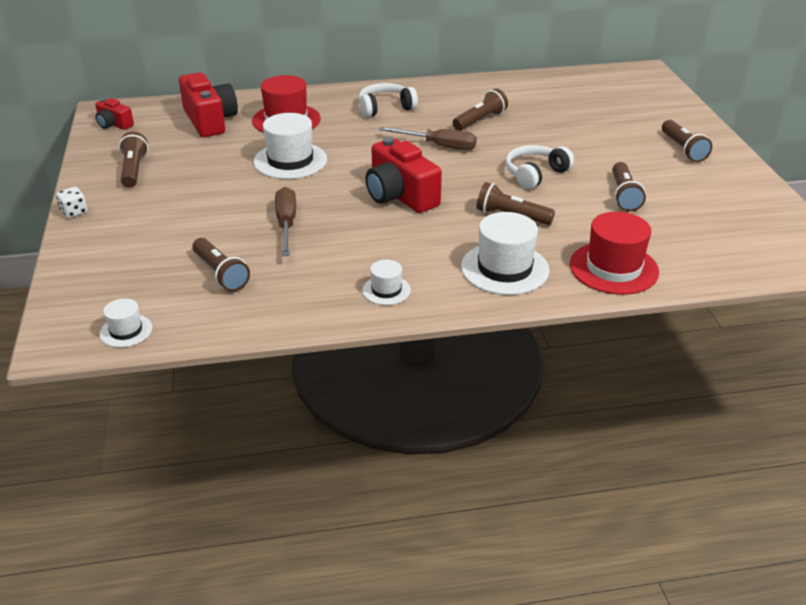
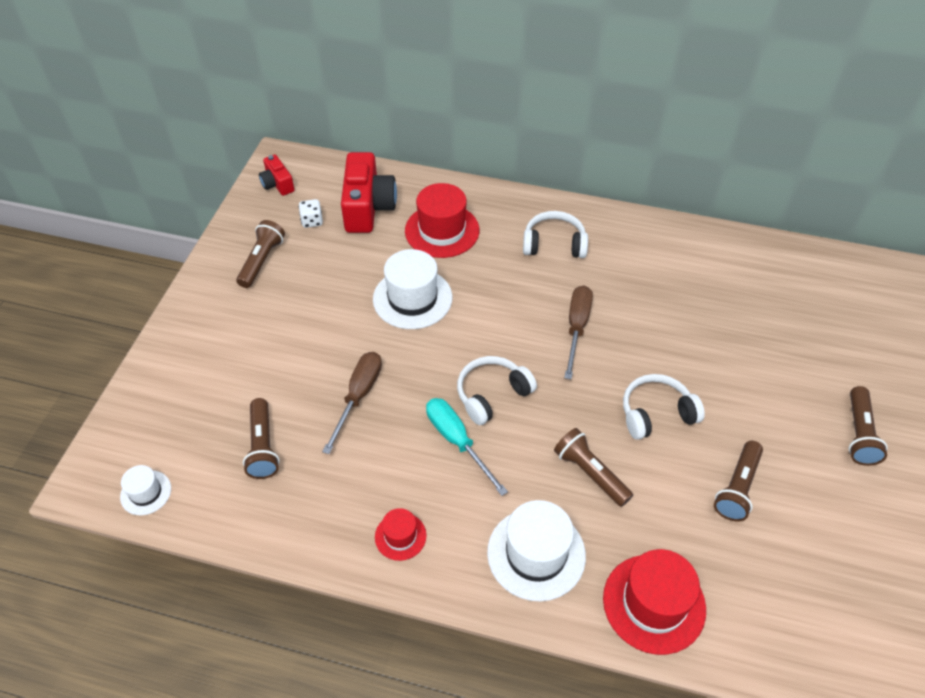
camera: 25 degrees right, 15 degrees up
white dice [56,187,87,218] -> white dice moved to [298,199,323,228]
white hat [362,260,411,305] -> red hat [375,508,427,561]
red camera [366,137,442,213] -> white headphones [457,356,537,425]
brown screwdriver [379,127,477,150] -> brown screwdriver turned 120 degrees counterclockwise [564,285,593,379]
brown flashlight [453,89,508,131] -> none
none -> turquoise screwdriver [426,398,508,496]

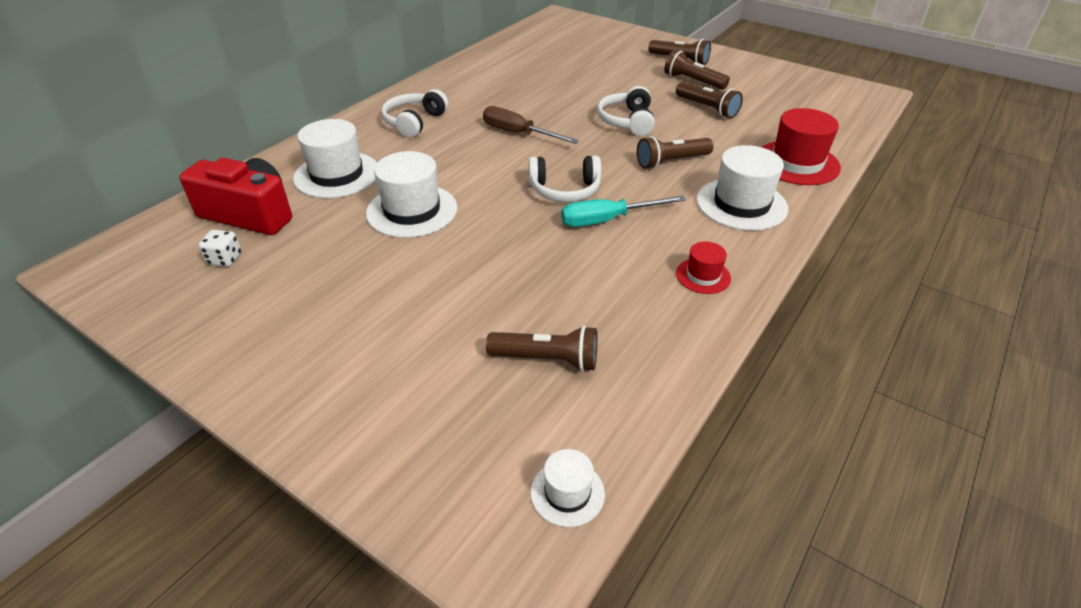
camera: 70 degrees left, 10 degrees down
brown flashlight [236,220,285,288] -> brown flashlight moved to [664,50,730,90]
red camera [259,154,295,196] -> none
brown screwdriver [322,352,382,454] -> none
red hat [405,183,479,258] -> white hat [293,119,377,198]
white headphones [457,356,537,425] -> white headphones turned 75 degrees counterclockwise [529,156,601,202]

